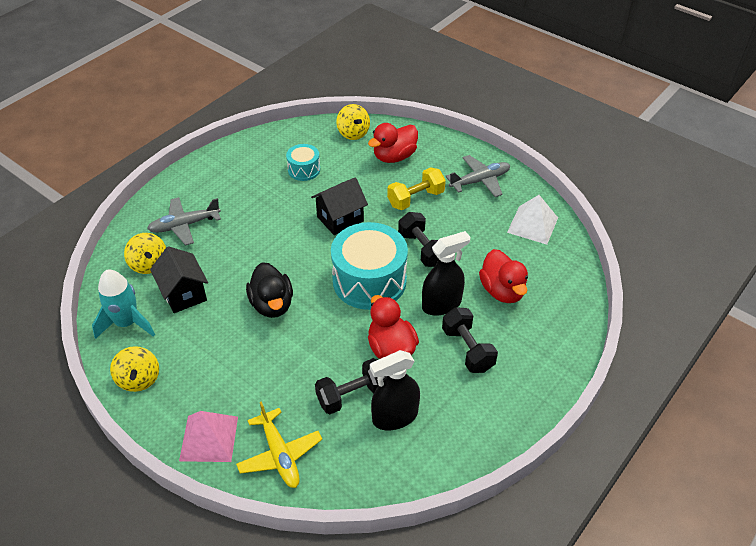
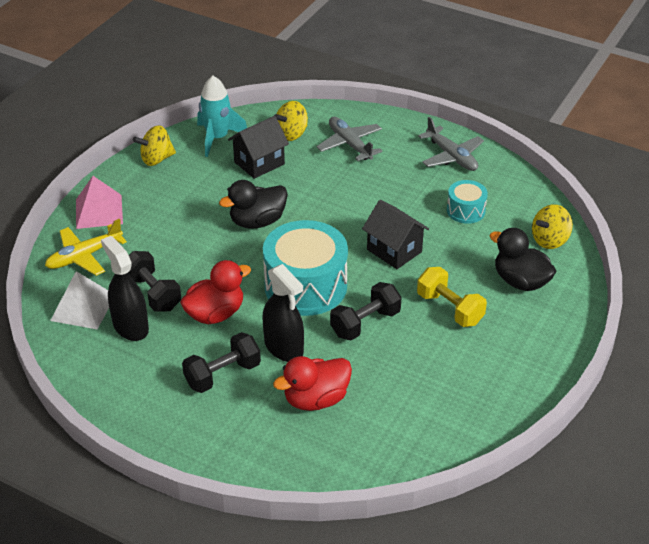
camera: 80 degrees right, 5 degrees down
red duck [368,123,418,163] -> black duck [489,228,557,291]
grey plane [446,155,510,197] -> grey plane moved to [418,117,484,171]
white pyramid [507,195,558,244] -> white pyramid moved to [50,271,109,330]

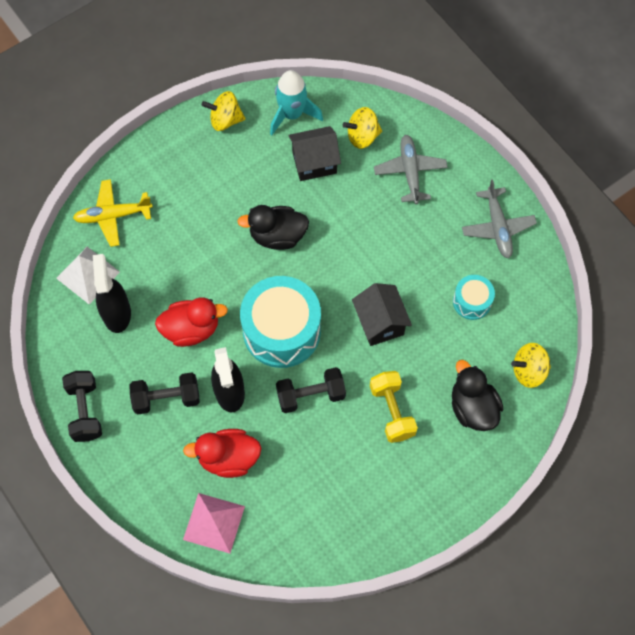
camera: 25 degrees right, 25 degrees up
pink pyramid [76,176,123,229] -> pink pyramid moved to [183,493,245,553]
black dumbbell [129,251,181,312] -> black dumbbell moved to [62,371,102,442]

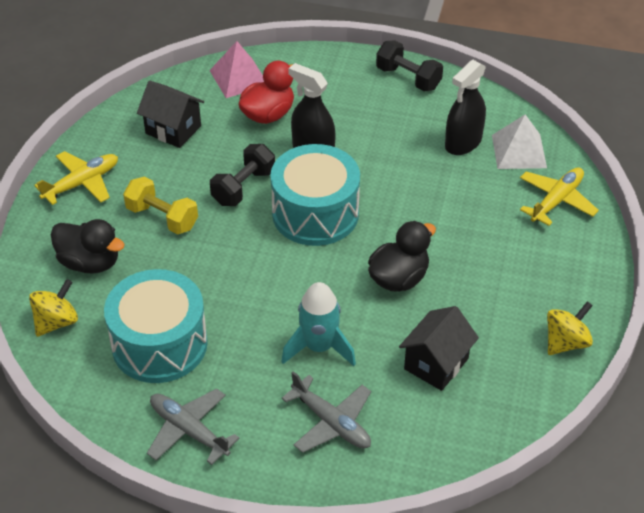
camera: 140 degrees right, 20 degrees down
black spray bottle [93,254,131,333] -> black spray bottle turned 90 degrees clockwise [445,60,486,155]
black dumbbell [130,372,200,414] -> none
red duck [155,297,228,347] -> none
turquoise rocket [270,70,323,135] -> turquoise rocket moved to [281,282,356,366]
yellow spinning top [343,107,382,149] -> none
black house [352,283,412,346] -> black house moved to [137,81,204,148]
turquoise drum [453,275,495,320] -> turquoise drum [104,269,208,383], size x2.00
none -> yellow plane [34,151,118,205]

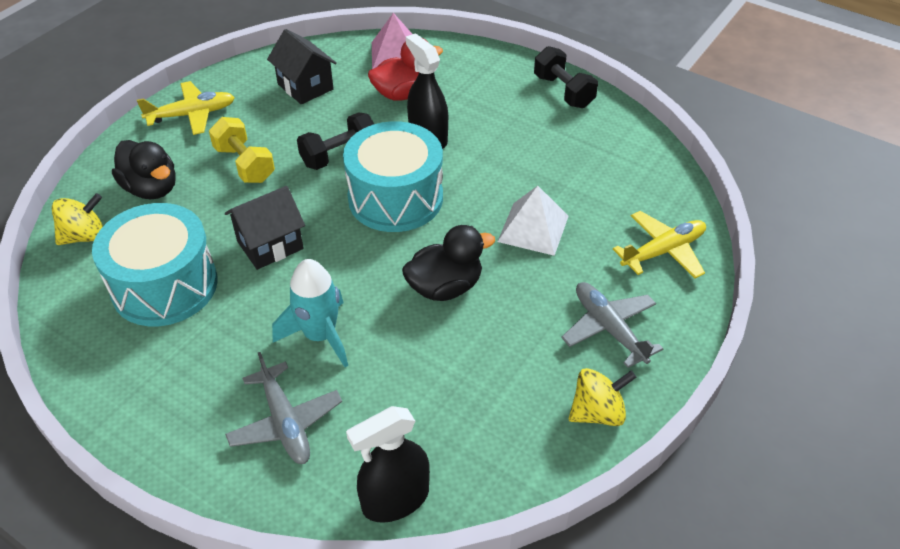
camera: 20 degrees right, 0 degrees up
grey plane [147,388,239,465] -> grey plane moved to [561,282,663,368]
black house [399,306,479,391] -> black house moved to [225,186,305,270]
black spray bottle [445,60,486,155] -> black spray bottle moved to [346,406,430,523]
white pyramid [492,114,547,169] -> white pyramid moved to [497,186,569,256]

